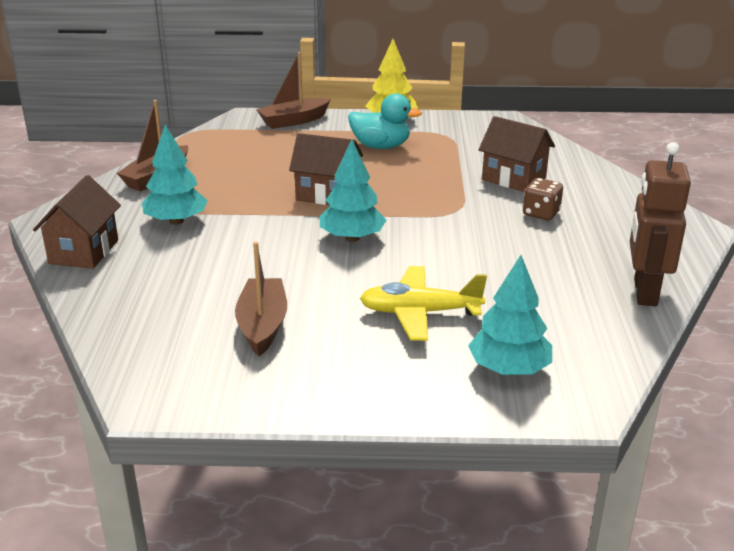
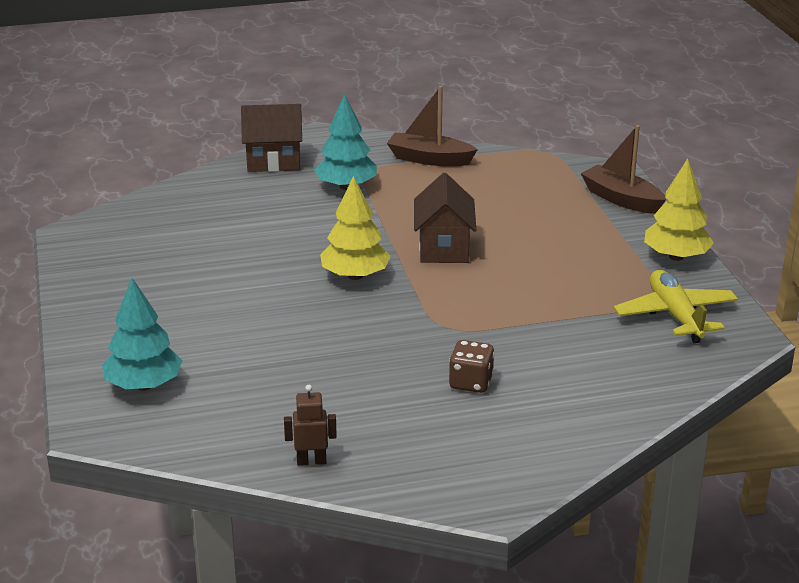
camera: 75 degrees right, 0 degrees up
brown boat [235,242,287,356] -> none
turquoise tree [320,139,387,242] -> yellow tree [320,176,391,280]
turquoise duck [348,93,422,149] -> none
yellow plane [360,266,487,341] -> yellow plane moved to [614,270,738,343]
brown house [479,116,555,192] -> none
brown robot [630,142,691,306] -> brown robot [284,385,337,466], size x0.50

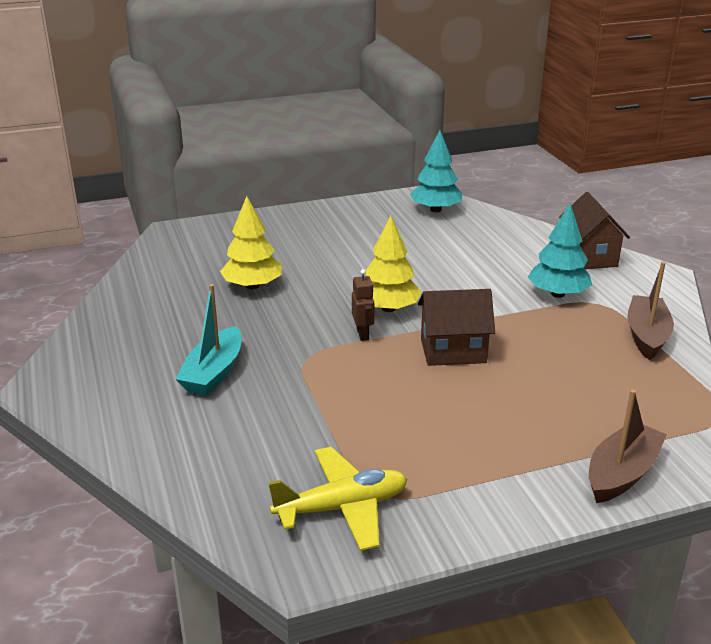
camera: 85 degrees right, 0 degrees up
turquoise tree [102,278,182,391] -> turquoise tree moved to [410,130,463,212]
brown robot [284,385,337,466] -> brown robot moved to [352,269,375,341]
brown dice [449,340,495,393] -> turquoise boat [176,284,241,396]
yellow tree [644,158,714,261] -> yellow tree moved to [220,196,282,290]

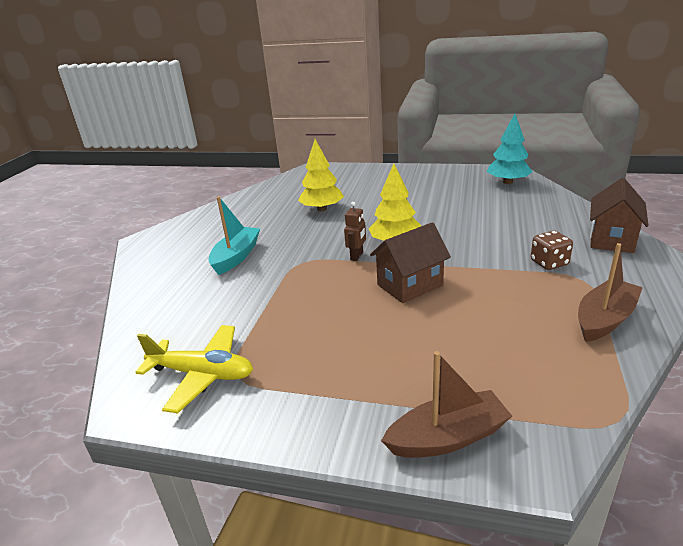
camera: 35 degrees right, 0 degrees up
turquoise boat [176,284,241,396] -> turquoise boat turned 150 degrees clockwise [208,196,260,275]
brown house [418,289,495,366] -> brown house turned 60 degrees counterclockwise [370,223,451,303]
turquoise tree [528,203,592,298] -> brown dice [531,231,573,270]

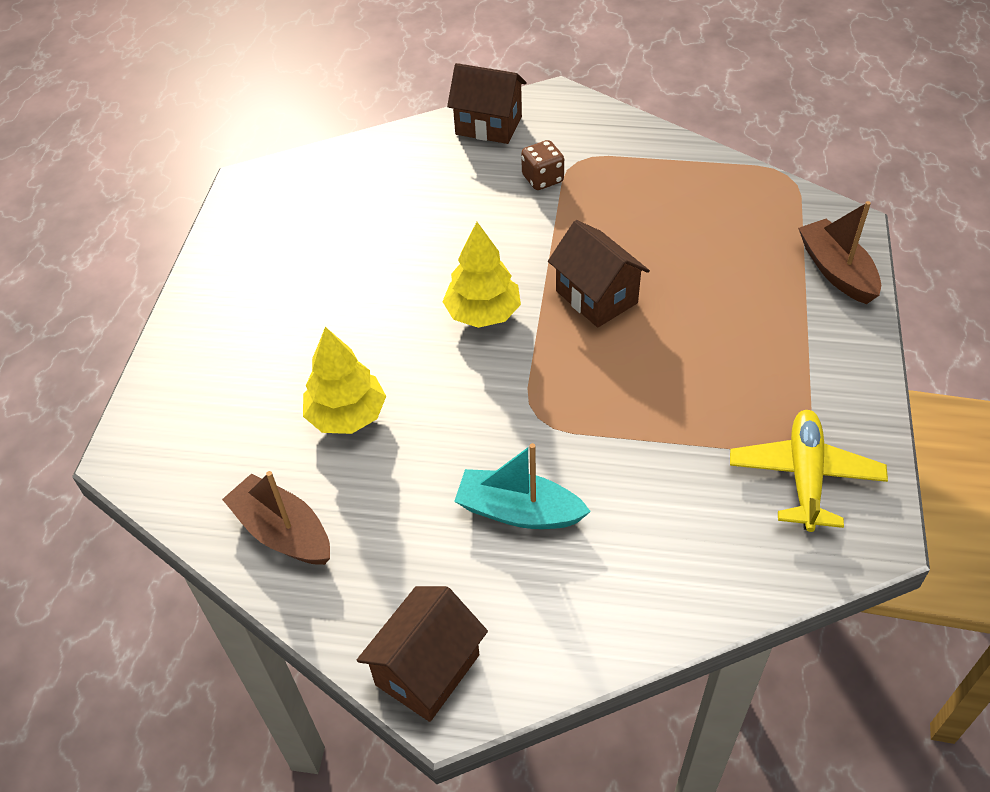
camera: 95 degrees left, 20 degrees up
brown robot [344,202,366,261] -> none
turquoise tree [487,113,533,184] -> none
brown boat [578,243,643,342] -> brown boat moved to [222,471,330,565]
none -> brown house [357,586,488,722]

